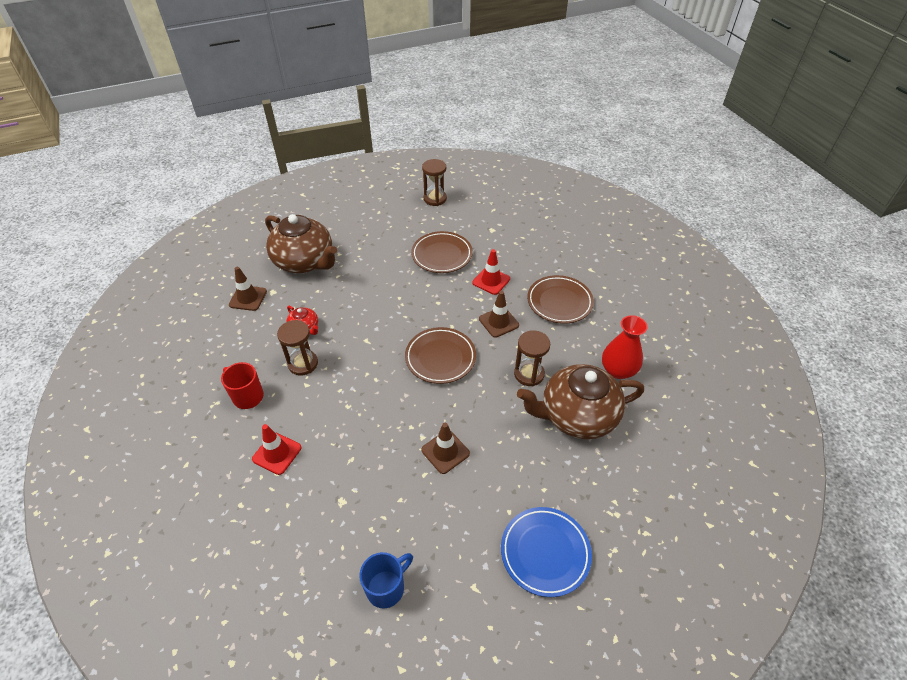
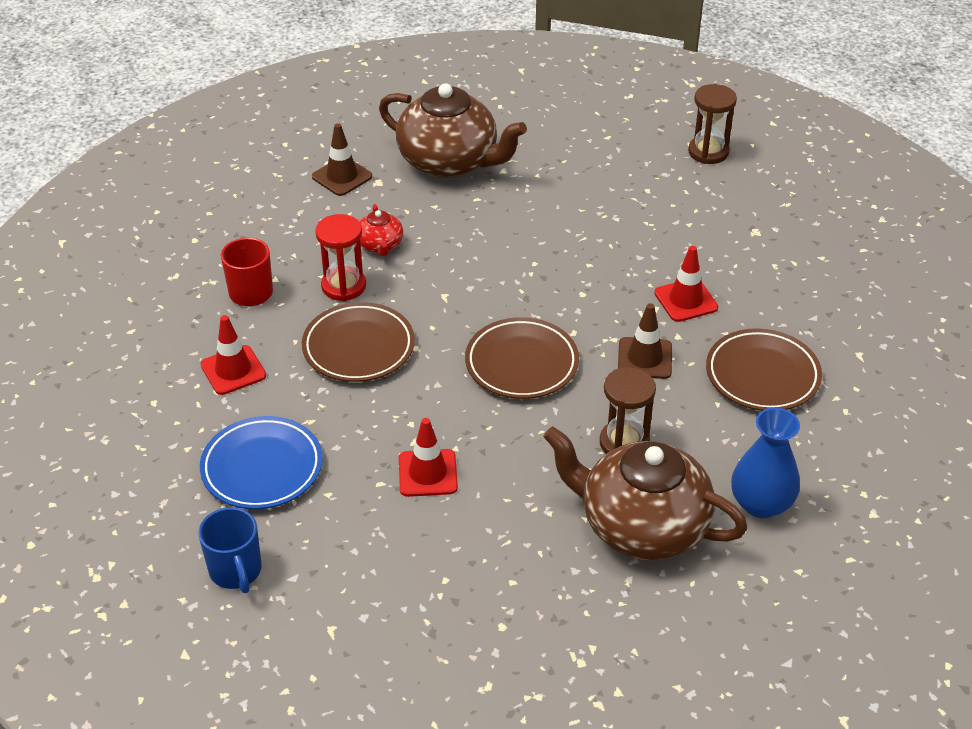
camera: 35 degrees right, 5 degrees down
brown teapot [265,214,337,273] -> brown teapot turned 45 degrees counterclockwise [379,83,527,178]
brown hourglass [277,320,318,375] -> red hourglass [315,214,366,301]
blue mug [359,552,413,608] -> blue mug turned 75 degrees clockwise [198,507,262,593]
brown plate [411,231,473,273] -> brown plate moved to [302,302,415,382]
brown traffic cone [421,423,470,474] -> red traffic cone [399,418,458,497]
blue plate [501,507,592,597] -> blue plate moved to [200,416,323,509]
red vase [602,315,648,379] -> blue vase [731,408,800,518]

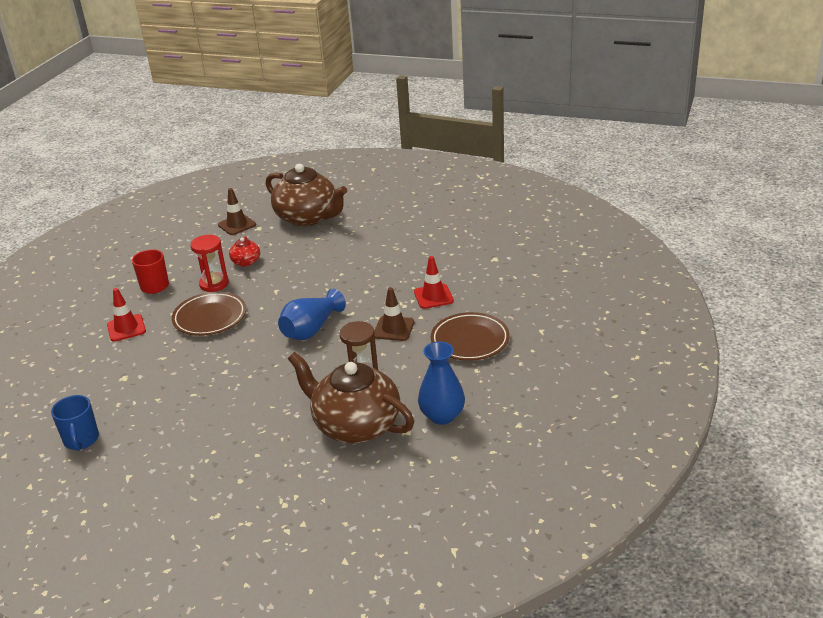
camera: 10 degrees right, 10 degrees down
blue plate [200,416,323,509] -> none
red traffic cone [399,418,458,497] -> none
brown plate [465,317,579,399] -> blue vase [278,289,346,340]
brown hourglass [688,84,737,164] -> none

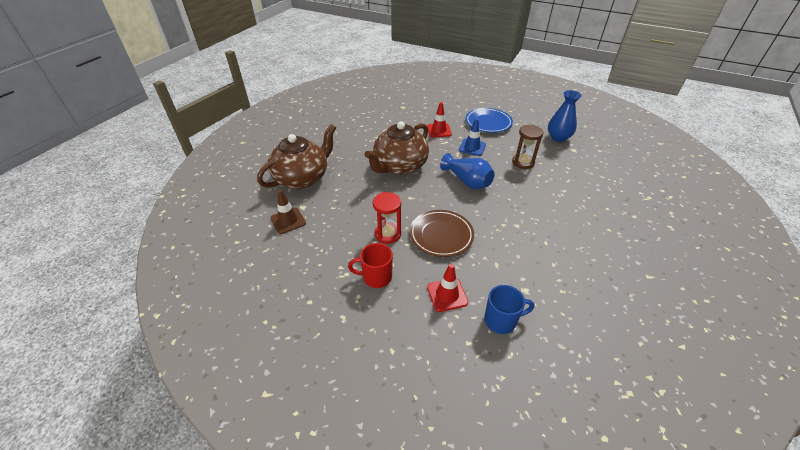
camera: 85 degrees left, 10 degrees up
blue mug [51,395,99,451] -> blue mug moved to [484,285,534,334]
red teapot [229,236,260,267] -> none
brown teapot [288,352,414,443] -> brown teapot moved to [364,121,429,175]
brown traffic cone [374,287,414,341] -> blue traffic cone [459,118,486,156]
brown plate [431,312,510,361] -> blue plate [465,108,513,133]

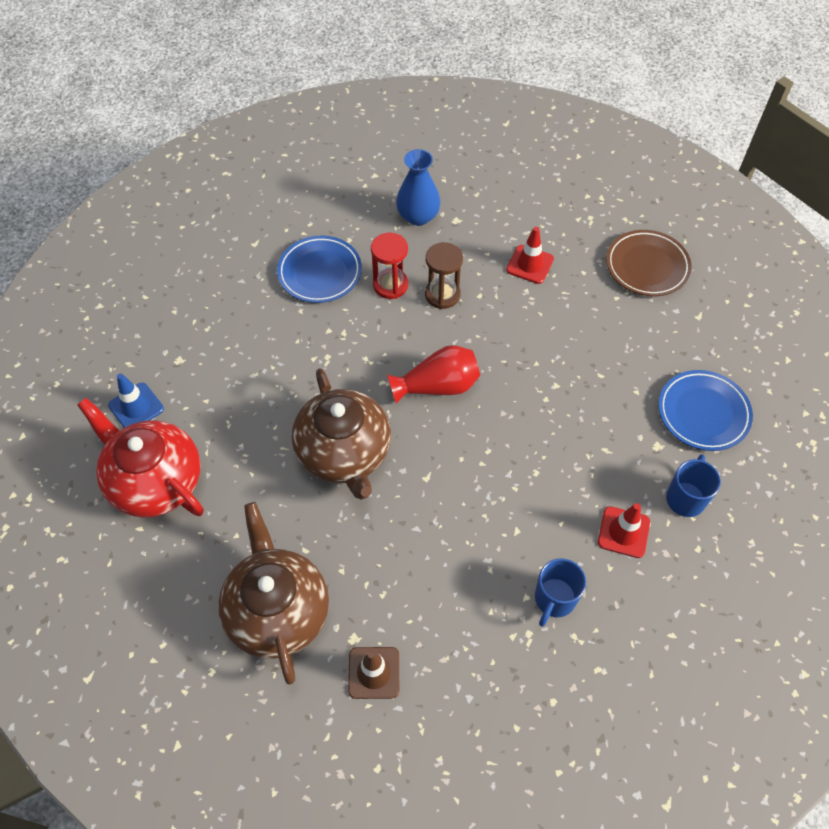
camera: 60 degrees left, 15 degrees up
red mug [348,243,393,288] -> blue mug [535,558,586,627]
red hourglass [373,192,401,244] -> red hourglass moved to [371,233,408,299]
brown plate [410,210,474,257] -> brown plate moved to [606,230,692,296]
red traffic cone [427,102,452,138] -> red traffic cone moved to [506,227,554,284]
blue vase [440,153,494,189] -> red vase [387,345,480,404]
blue traffic cone [459,118,486,156] -> blue traffic cone moved to [108,373,164,428]
none -> red teapot [77,398,204,518]
none -> blue plate [658,370,753,451]

